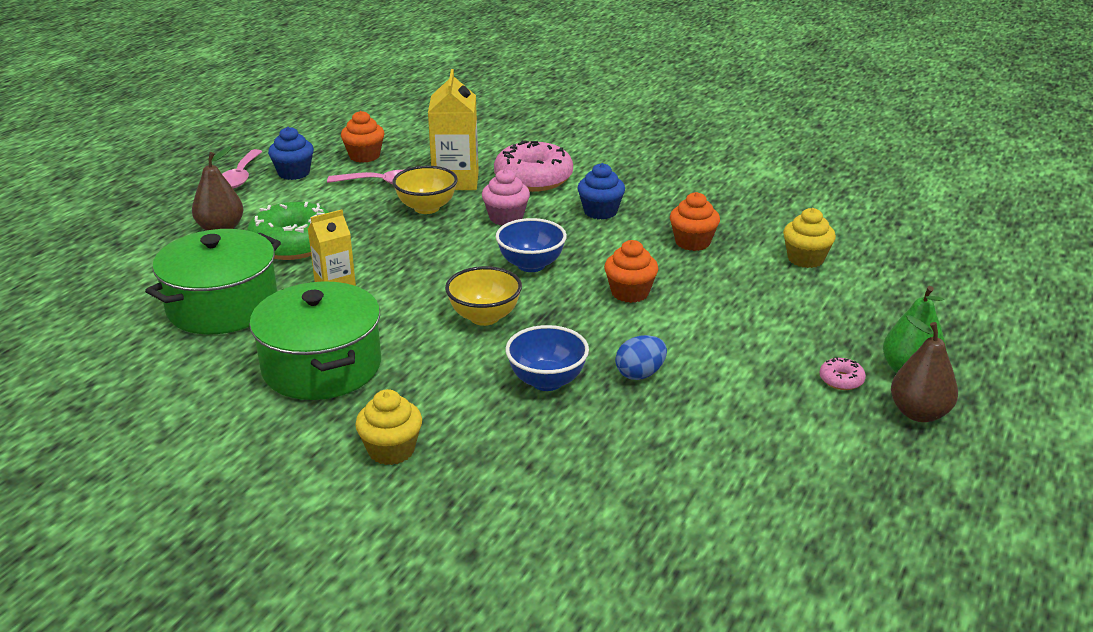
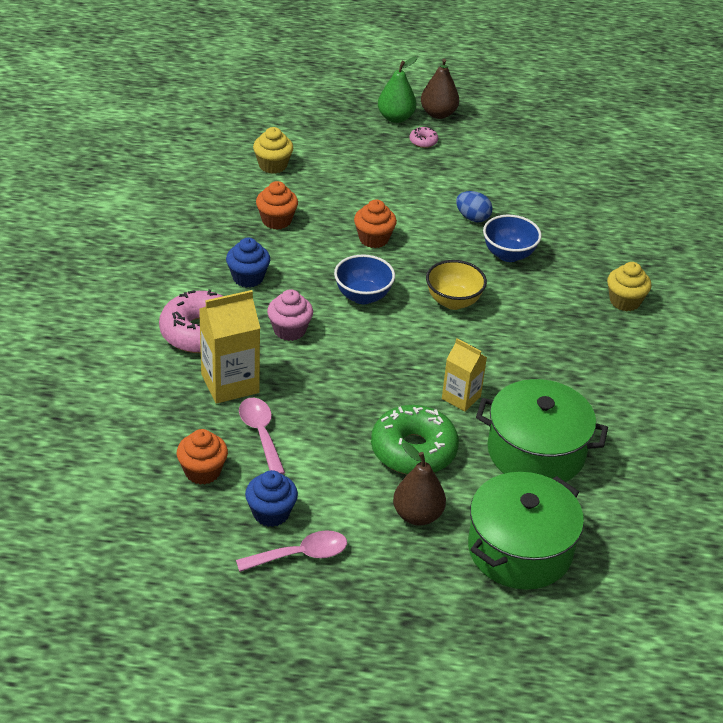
camera: 115 degrees left, 10 degrees up
green pot [249,281,381,400] -> green pot moved to [468,472,584,590]
yellow bowl [392,166,458,214] -> none

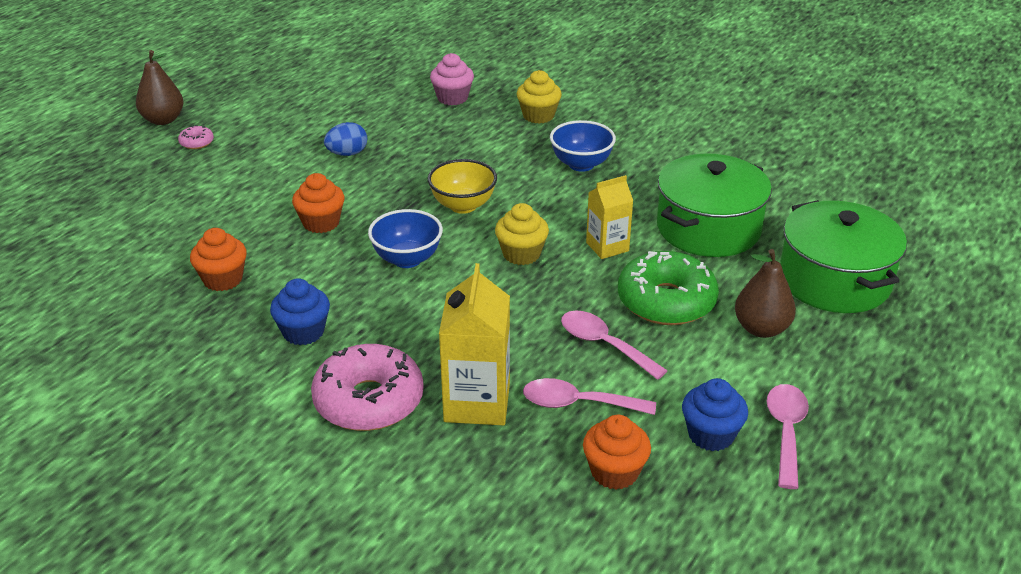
camera: 60 degrees left, 5 degrees down
yellow cupcake [253,127,293,174] -> yellow cupcake moved to [495,203,549,265]
pink cupcake [267,289,313,341] -> pink cupcake moved to [430,53,474,105]
green pear [378,57,417,123] -> none
blue bowl [483,215,542,262] -> blue bowl moved to [550,120,616,172]
none -> pink spoon [561,311,668,380]

